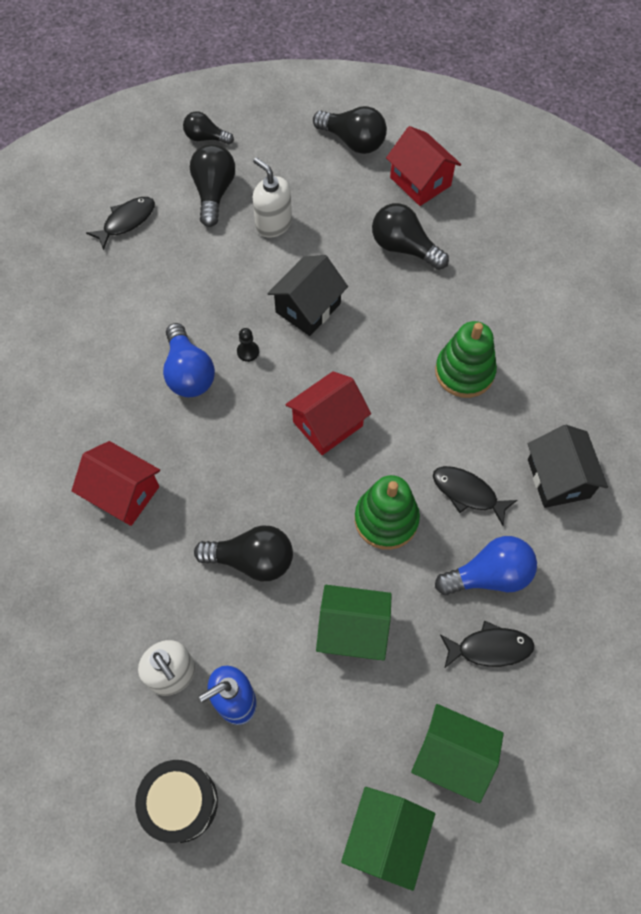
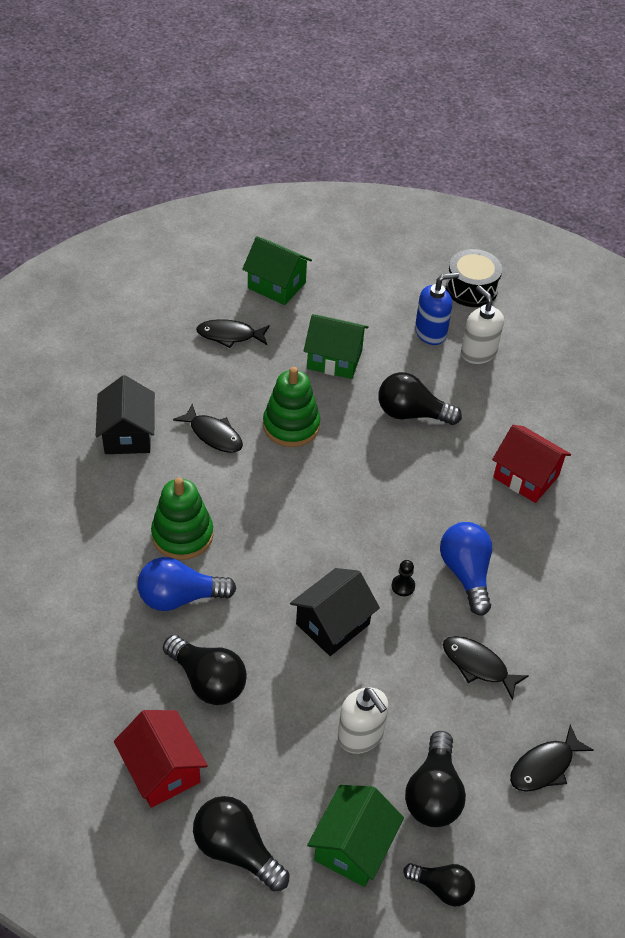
camera: 175 degrees left, 15 degrees down
red house [285,371,371,455] -> none
green house [341,787,435,891] -> green house moved to [307,785,404,887]
blue light bulb [435,536,537,595] -> blue light bulb moved to [137,557,236,611]
none -> black fish [443,636,529,700]

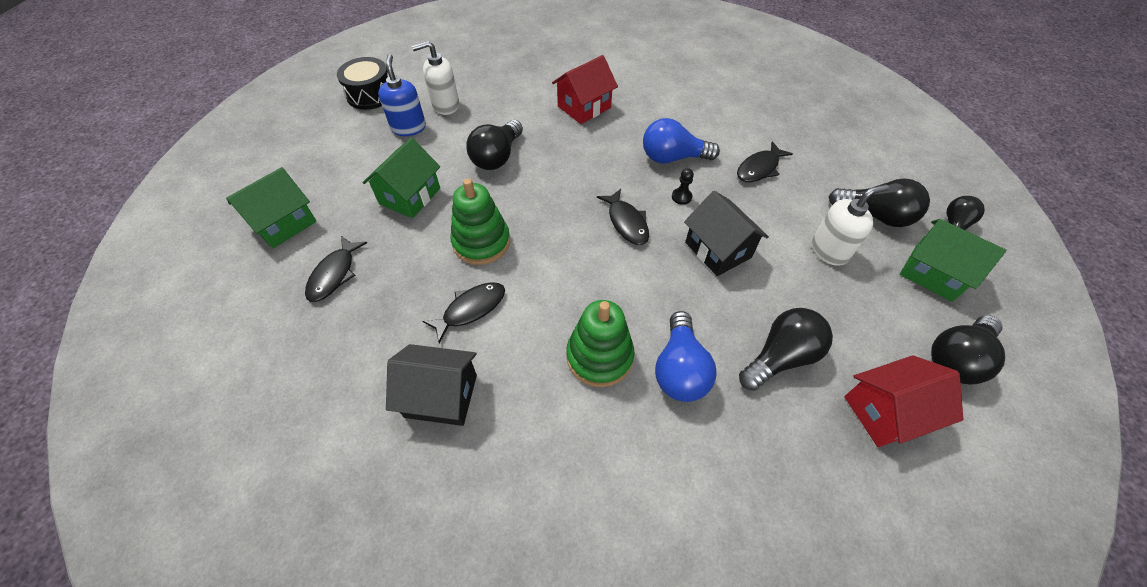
camera: 75 degrees left, 5 degrees up
black fish [510,725,594,792] -> black fish moved to [597,189,649,245]

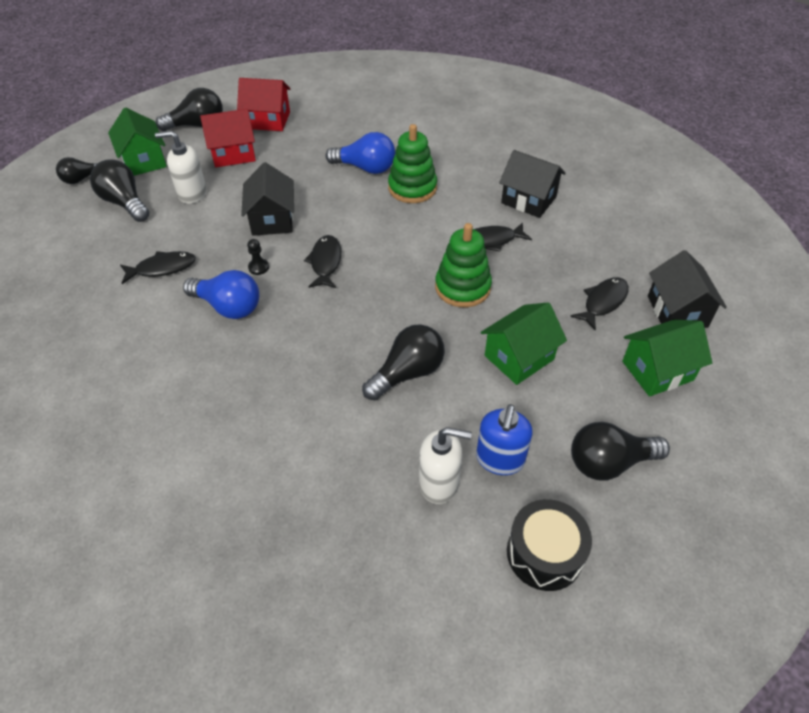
camera: 155 degrees left, 5 degrees down
red house [552,55,618,124] -> red house moved to [200,109,256,167]
blue light bulb [655,311,717,402] -> blue light bulb turned 75 degrees clockwise [326,132,395,174]
black light bulb [739,308,833,391] -> black light bulb moved to [571,422,670,480]
none -> black house [648,250,727,328]

